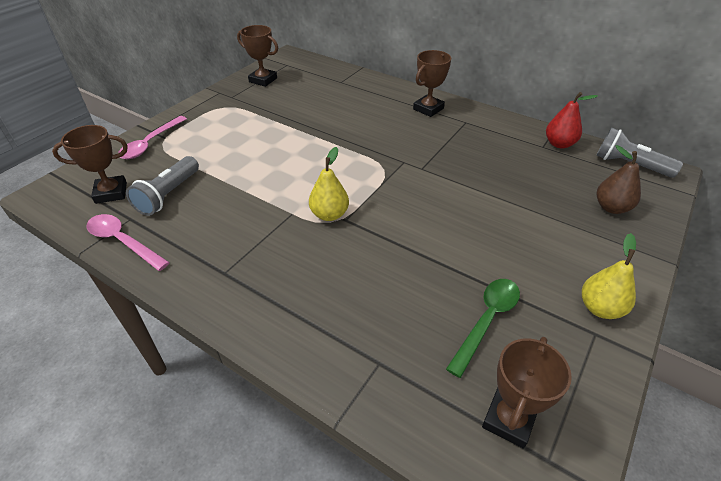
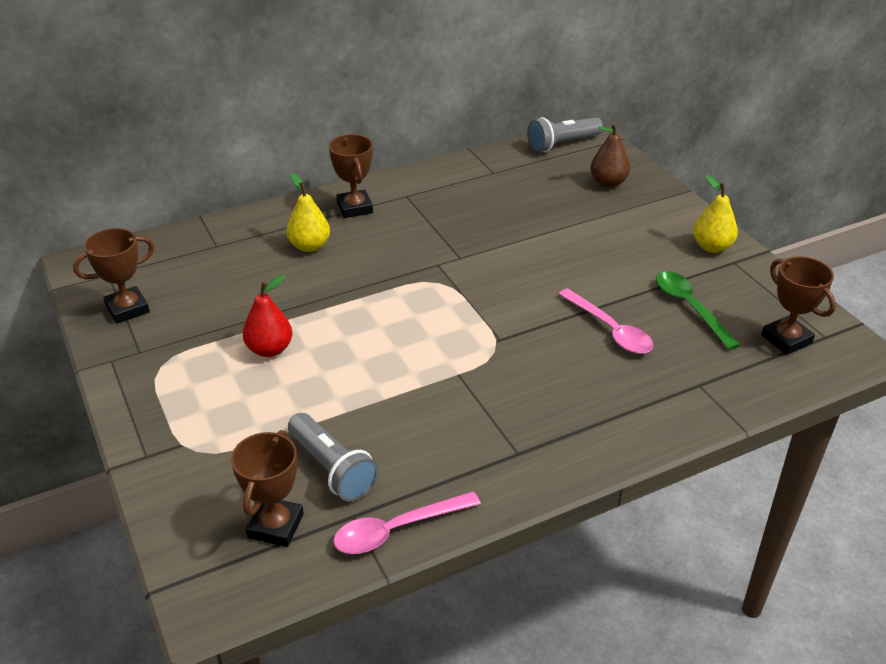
camera: 60 degrees left, 5 degrees down
pink spoon [118,116,187,159] -> pink spoon moved to [558,288,653,354]
yellow pear [309,147,349,221] -> yellow pear moved to [287,173,330,252]
red pear [546,92,598,148] -> red pear moved to [243,275,293,357]

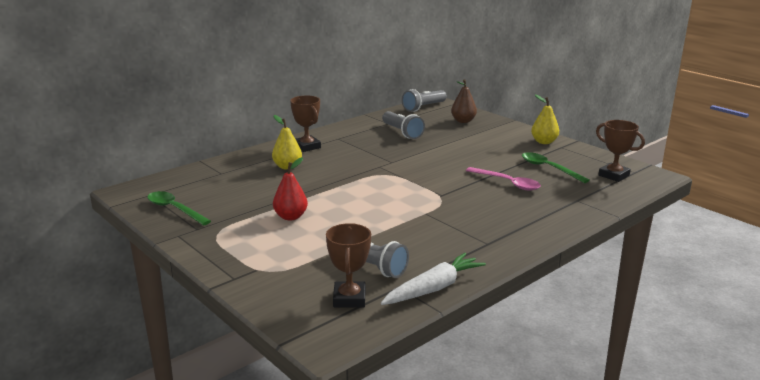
camera: 15 degrees left, 15 degrees down
brown trophy [73,228,154,324] -> green spoon [148,191,211,225]
pink spoon [333,491,481,554] -> white carrot [381,253,486,305]
none -> grey flashlight [382,111,425,139]

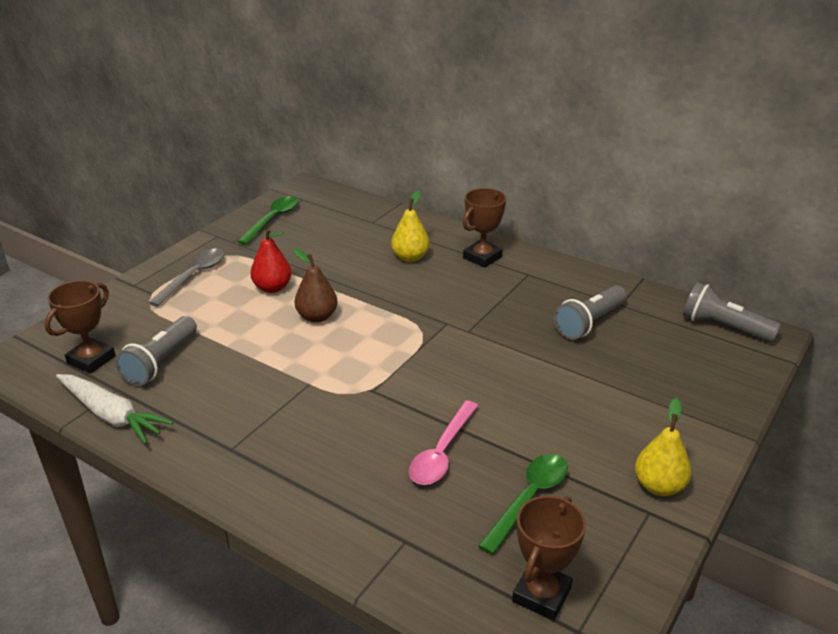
camera: 75 degrees right, 10 degrees up
brown trophy [326,223,371,308] -> brown trophy turned 45 degrees counterclockwise [45,280,116,374]
brown pear [451,79,477,123] -> brown pear moved to [293,248,338,323]
none -> grey spoon [148,249,225,306]

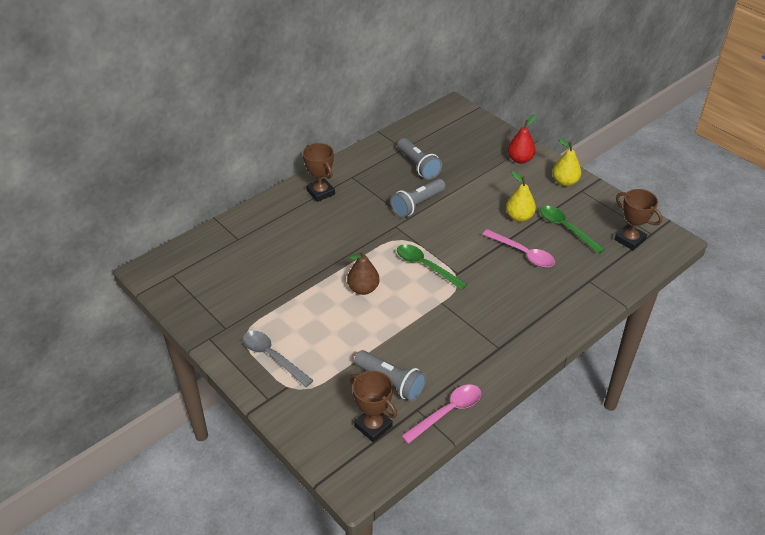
camera: 75 degrees left, 10 degrees up
white carrot [56,374,173,444] -> pink spoon [401,384,481,444]
green spoon [237,196,298,245] -> green spoon moved to [397,244,467,290]
red pear [250,228,292,293] -> red pear moved to [508,115,536,164]
yellow pear [391,190,430,262] -> yellow pear moved to [506,171,536,222]
grey flashlight [683,282,781,342] -> grey flashlight moved to [391,178,446,218]

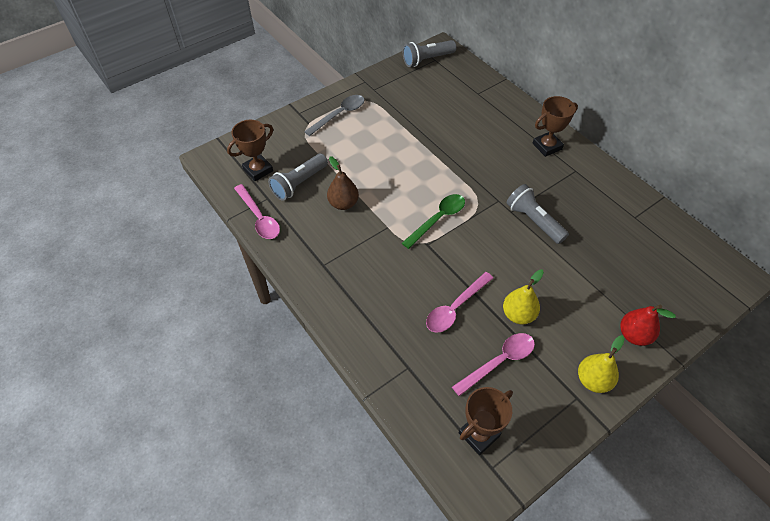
camera: 95 degrees right, 10 degrees up
brown pear [347,250,379,295] -> brown pear moved to [327,156,359,210]
grey flashlight [397,138,442,179] -> grey flashlight moved to [403,40,456,67]
green spoon [540,206,605,254] -> pink spoon [452,333,535,396]

